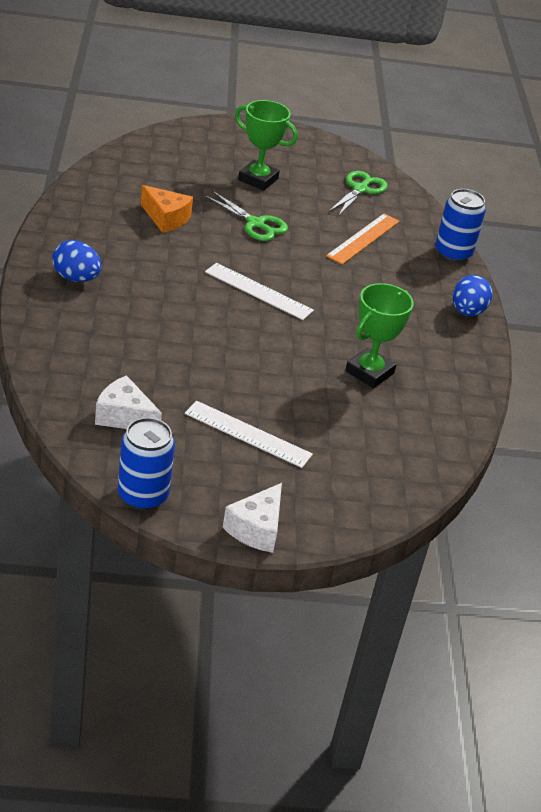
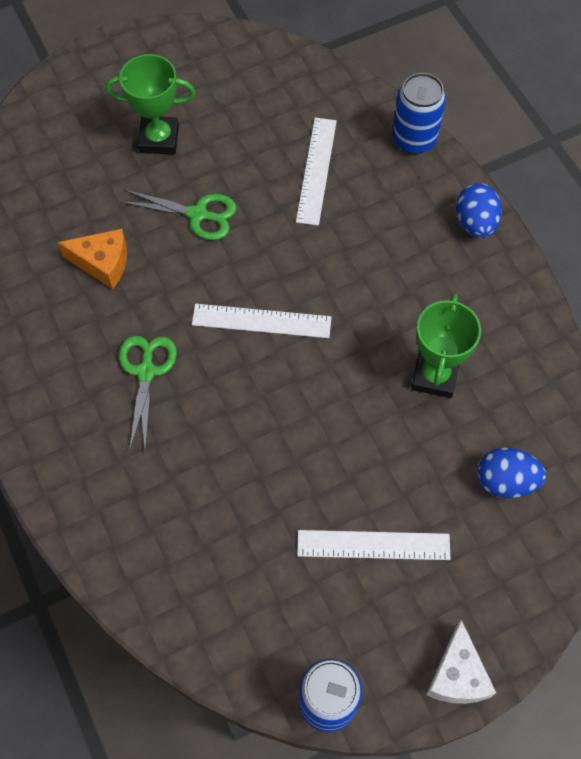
camera: 20 degrees left, 25 degrees up
blue egg [52,240,102,282] -> blue egg moved to [477,448,546,498]
white cheese [95,375,162,429] -> none
orange ruler [326,214,400,264] -> white ruler [296,118,337,226]
green scissors [328,171,387,217] -> green scissors moved to [119,336,177,449]

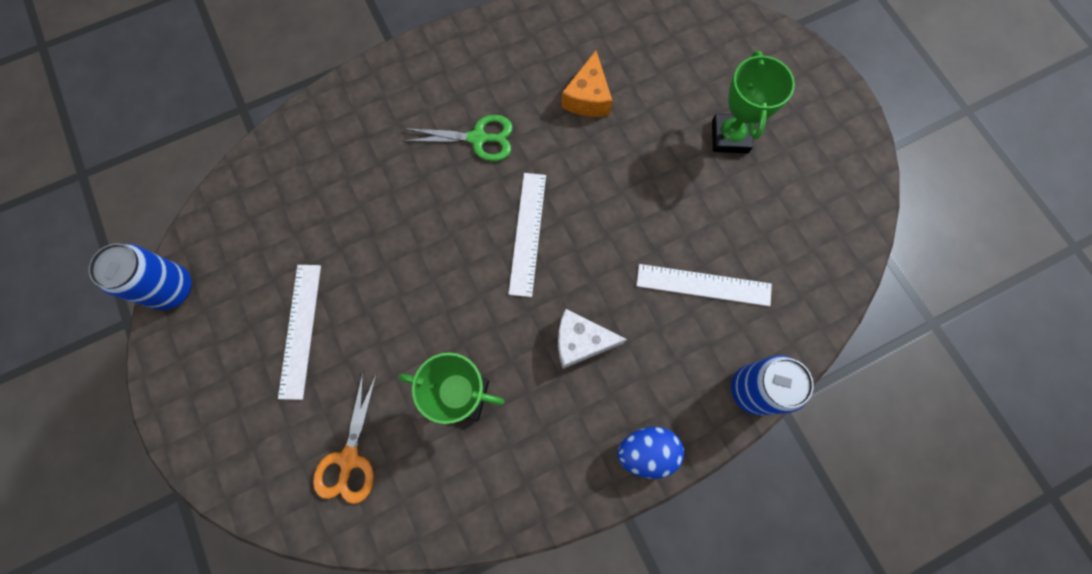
camera: 90 degrees right, 10 degrees up
green scissors [120,190,237,240] -> none
white cheese [426,620,496,704] -> white cheese moved to [558,309,627,369]
blue egg [477,448,546,498] -> orange scissors [313,373,377,504]

